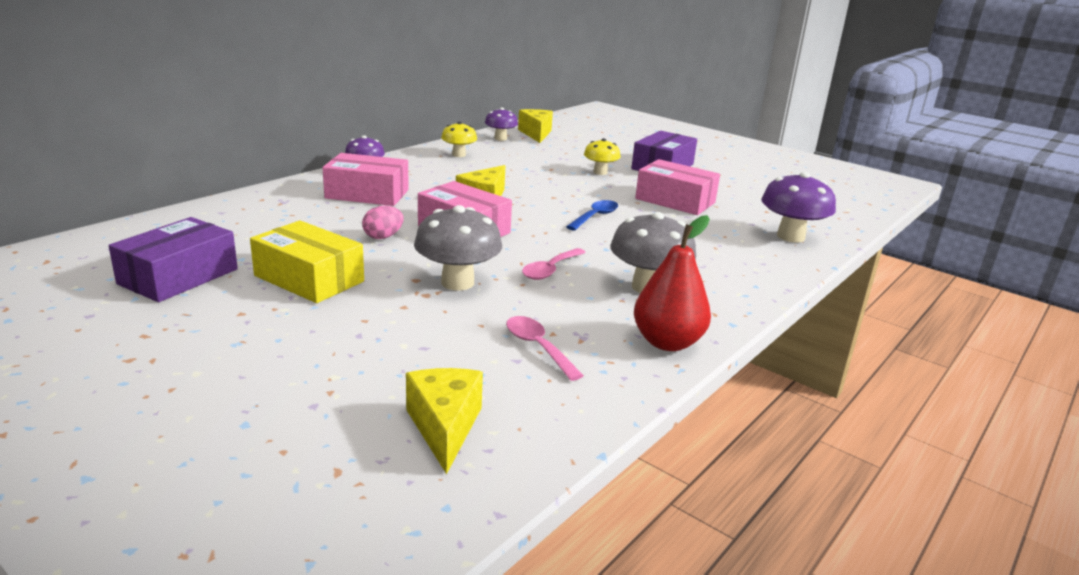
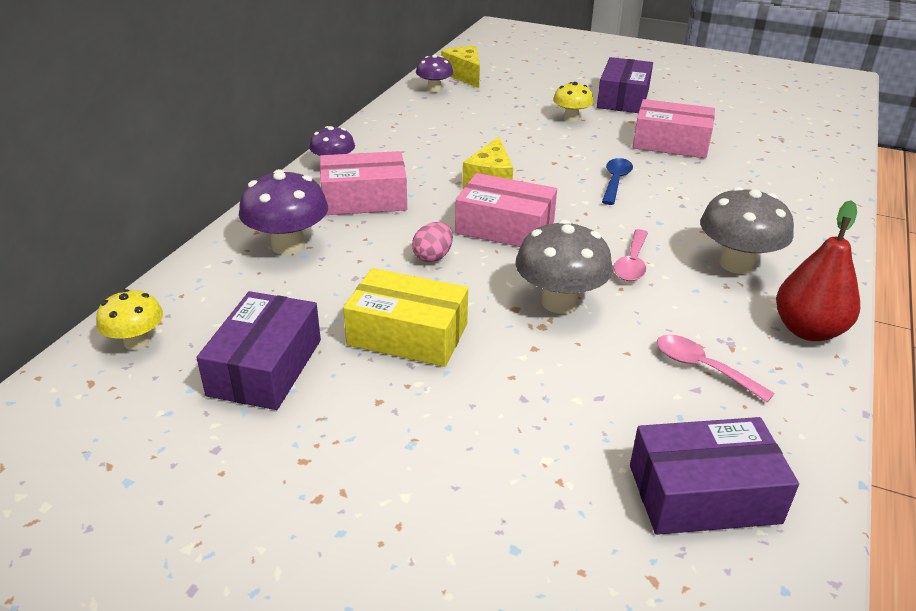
camera: 15 degrees left, 10 degrees up
yellow cheese [406,368,483,474] -> purple box [630,417,799,535]
yellow mushroom [441,121,477,157] -> yellow mushroom moved to [96,289,163,350]
purple mushroom [761,172,836,242] -> purple mushroom moved to [239,169,328,255]

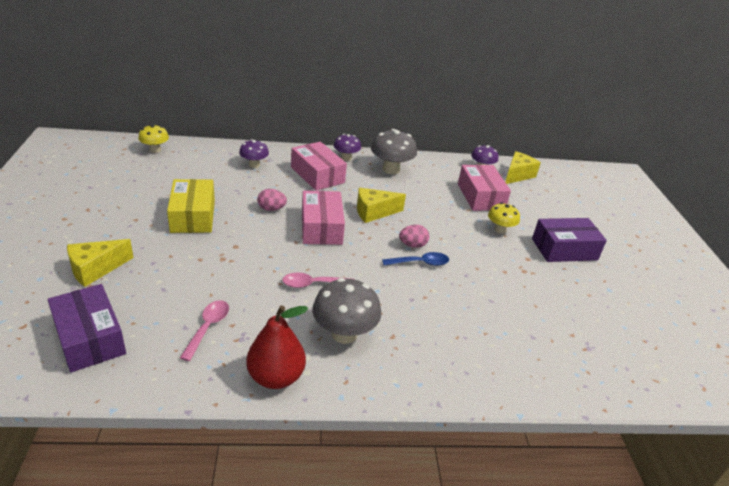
camera: 60 degrees right, 0 degrees up
purple box [197,291,321,410] -> none
purple mushroom [239,169,328,255] -> purple mushroom [239,139,269,168], size x0.61
grey mushroom [515,220,613,314] -> grey mushroom moved to [371,129,417,174]
pink box [633,99,715,158] -> pink box moved to [458,165,511,211]
none -> yellow cheese [67,239,134,287]
none -> pink egg [399,225,429,248]

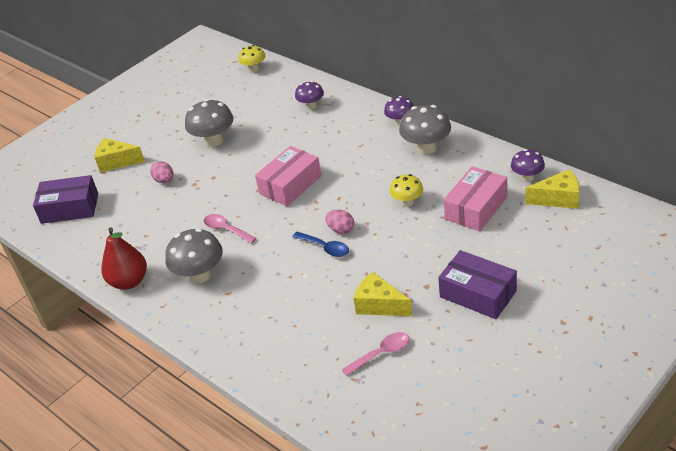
camera: 55 degrees right, 5 degrees up
purple box [48,284,126,373] -> purple box turned 75 degrees clockwise [33,175,98,224]
yellow box [167,179,215,233] -> grey mushroom [185,99,233,147]
pink spoon [180,300,229,361] -> pink spoon moved to [342,332,409,376]
pink egg [257,189,287,211] -> pink egg moved to [150,161,174,183]
pink box [291,142,347,191] -> none
yellow cheese [357,188,406,223] -> yellow cheese moved to [354,272,412,316]
yellow mushroom [488,202,520,234] -> yellow mushroom moved to [390,174,423,207]

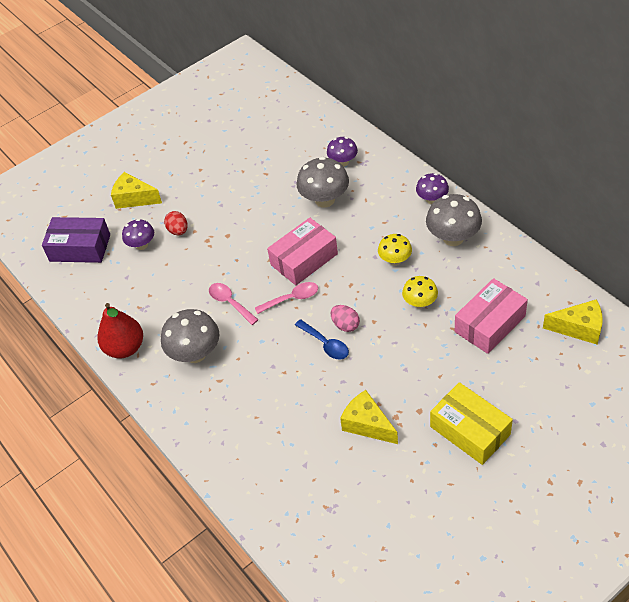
camera: 10 degrees right, 10 degrees up
pink egg [150,161,174,183] -> red egg [164,211,188,235]
grey mushroom [185,99,233,147] -> grey mushroom moved to [296,157,349,208]
yellow mushroom [239,45,265,72] -> yellow mushroom moved to [378,234,412,266]
pink spoon [342,332,409,376] -> pink spoon moved to [255,282,318,314]
purple box [438,250,517,319] -> yellow box [430,382,513,465]
purple mushroom [511,149,545,182] -> purple mushroom moved to [122,219,154,250]

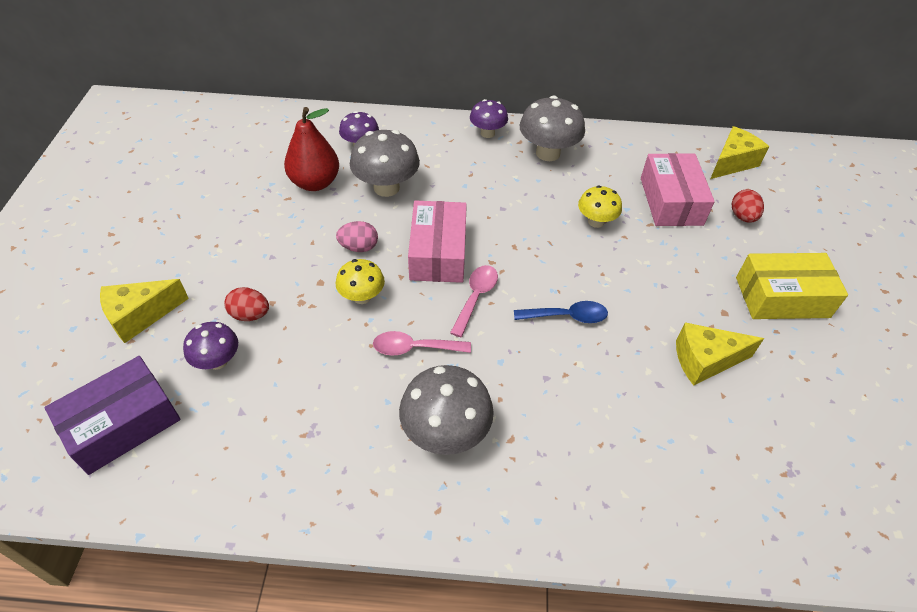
camera: 55 degrees left, 0 degrees up
red pear [97,303,143,358] -> red pear moved to [284,107,339,191]
pink egg [331,305,360,332] -> pink egg moved to [336,221,378,252]
yellow mushroom [378,234,412,266] -> yellow mushroom moved to [336,259,385,304]
none -> red egg [732,189,764,223]

